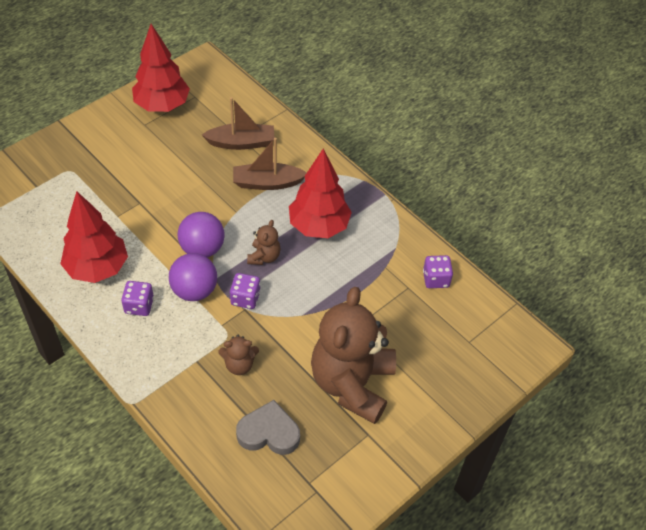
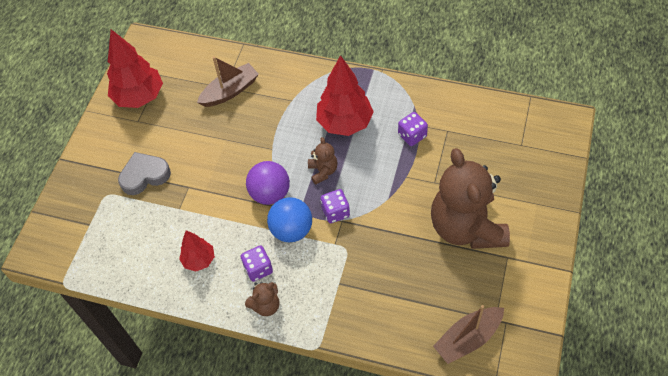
camera: 25 degrees left, 5 degrees up
red tree [60,191,128,283] -> red tree [179,230,215,271], size x0.56
purple ball [169,253,217,301] -> blue ball [267,197,312,243]
brown teddy bear [219,335,259,375] -> brown teddy bear moved to [245,282,280,316]
brown boat [233,138,307,190] -> brown boat moved to [433,305,504,364]
grey heart [236,400,300,455] -> grey heart moved to [118,152,171,195]
purple dice [423,255,453,288] -> purple dice moved to [398,112,428,146]

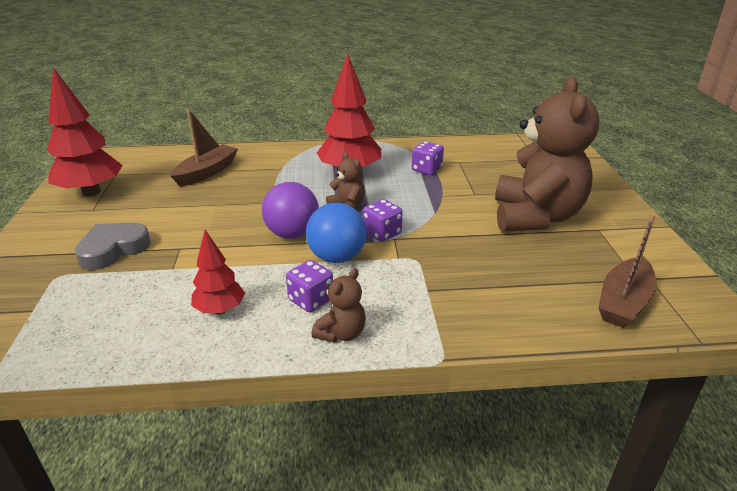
camera: 25 degrees left, 25 degrees down
brown teddy bear [431,148,510,249] -> brown teddy bear turned 135 degrees counterclockwise [495,76,599,232]

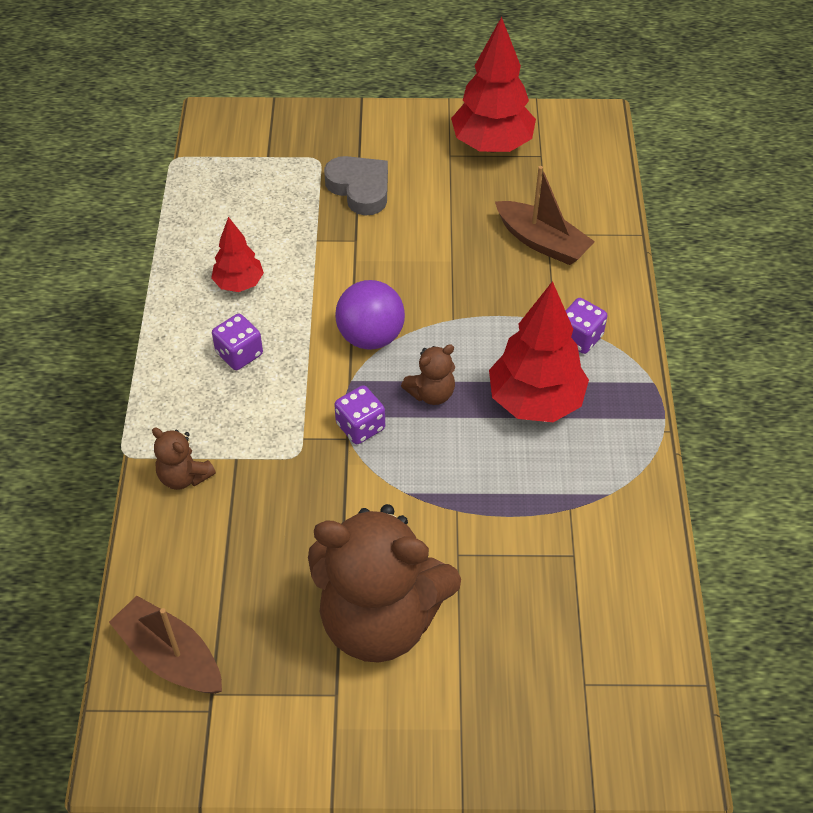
camera: 95 degrees right, 20 degrees up
blue ball [306,203,366,263] -> none
brown teddy bear [311,268,366,343] -> brown teddy bear moved to [152,427,216,490]
purple dice [412,141,444,175] -> purple dice moved to [566,298,607,354]

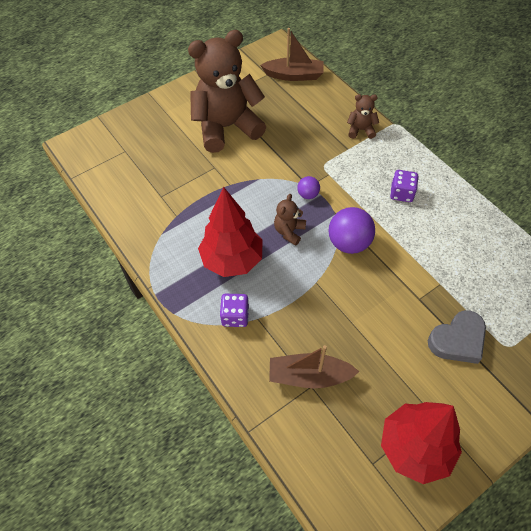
camera: 145 degrees right, 5 degrees up
red tree [211,217,264,292] -> none
grey heart [324,156,388,216] -> grey heart turned 45 degrees counterclockwise [428,310,486,364]
purple dice [334,385,385,444] -> purple ball [297,176,320,199]

